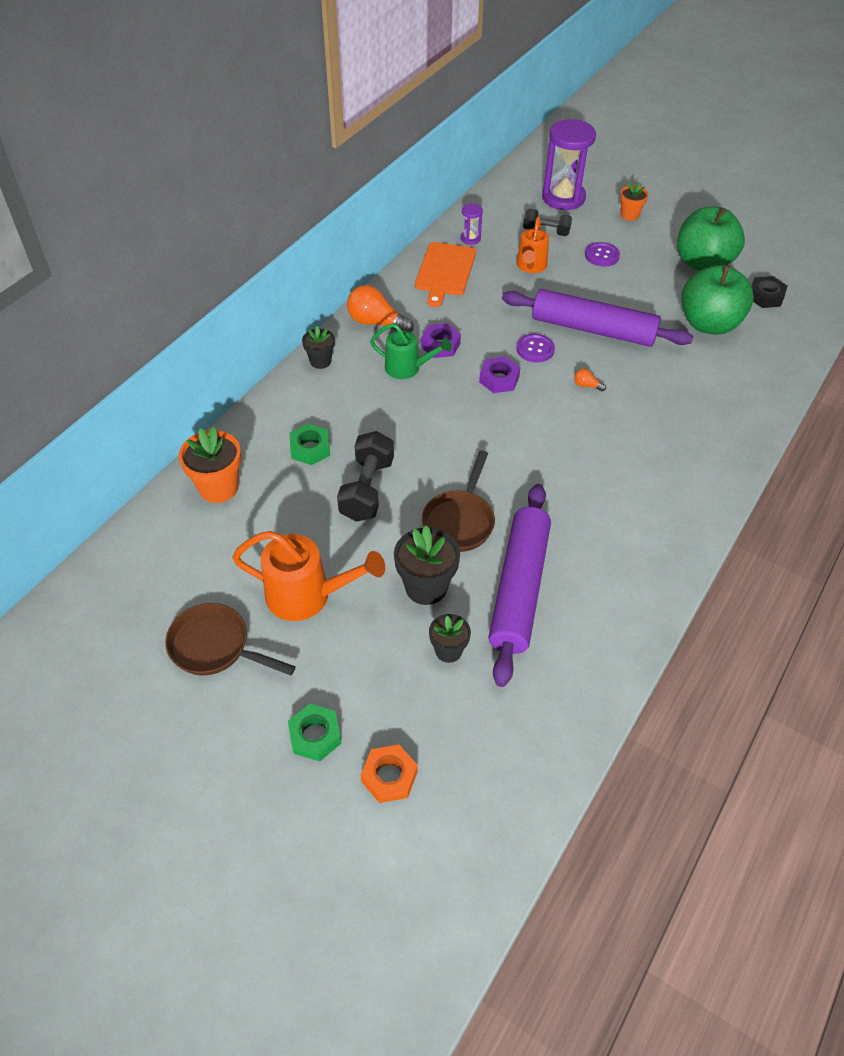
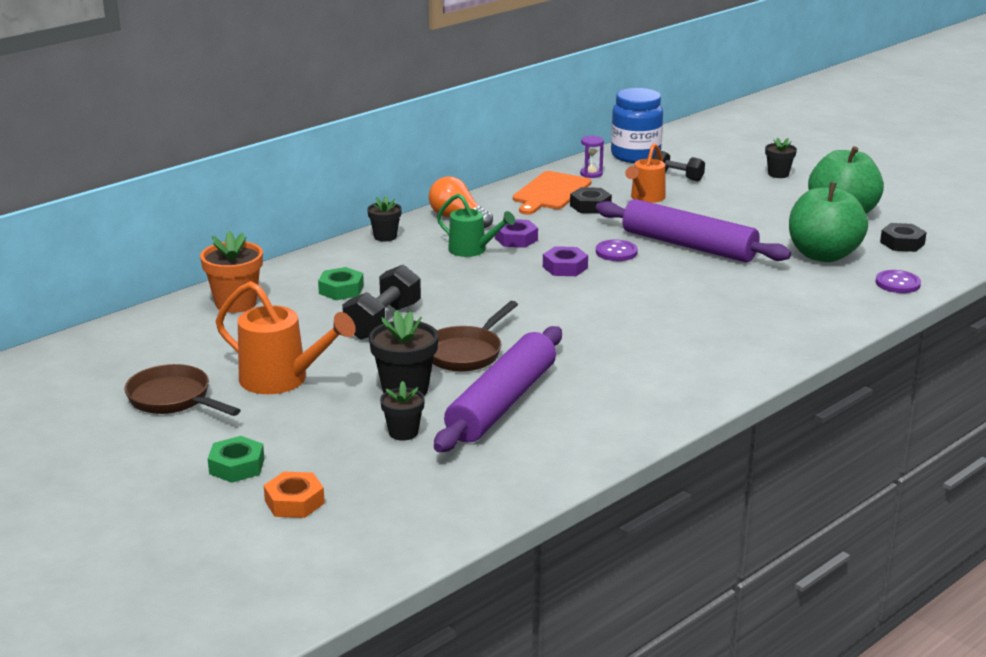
camera: 15 degrees right, 25 degrees down
purple hourglass [542,119,596,210] -> none
orange light bulb [574,369,606,391] -> none
purple button [585,242,620,267] -> purple button moved to [876,270,921,293]
orange flower pot [620,183,649,221] -> black flower pot [765,138,797,178]
none -> black nut [570,187,612,214]
none -> blue jar [611,88,663,163]

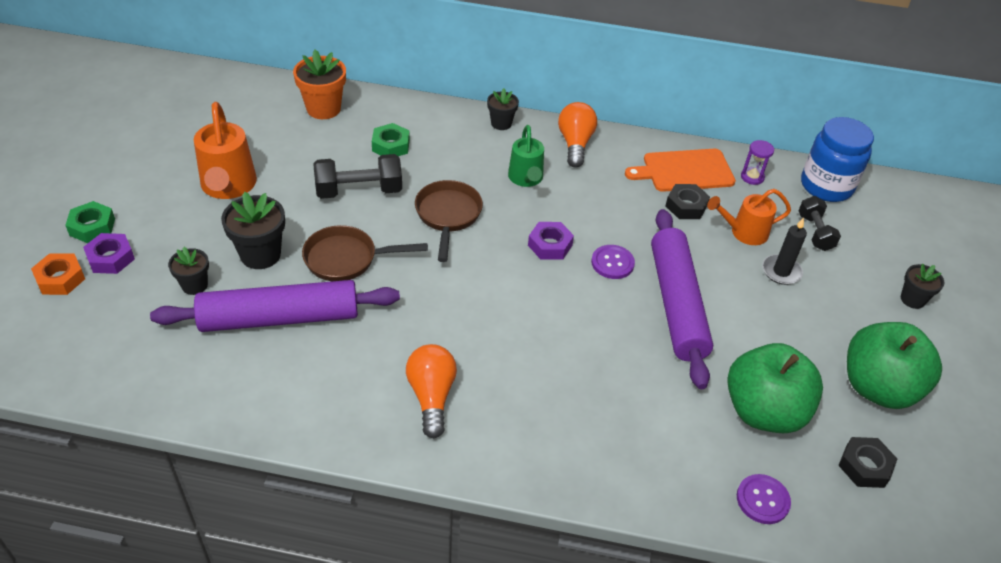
camera: 50 degrees right, 20 degrees up
brown pan [124,364,241,416] -> brown pan moved to [415,180,483,262]
purple nut [495,219,538,248] -> purple nut moved to [83,233,135,274]
none -> orange light bulb [406,344,457,438]
none -> black candle [762,218,807,285]

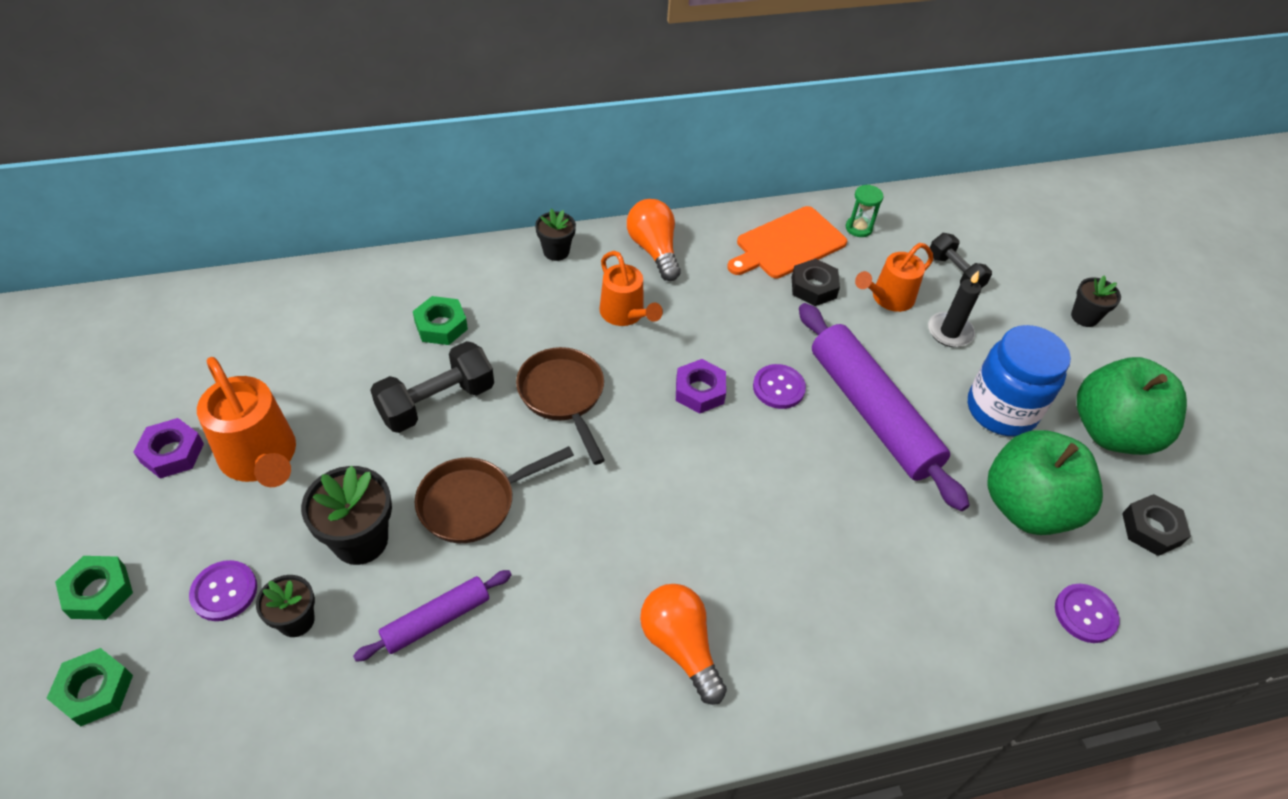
camera: 25 degrees left, 5 degrees up
orange nut [31,253,85,295] -> green nut [47,648,133,726]
purple nut [83,233,135,274] -> purple nut moved to [133,418,204,479]
purple rolling pin [150,280,400,332] -> purple rolling pin [353,570,512,662], size x0.52
orange flower pot [293,50,346,119] -> none
green watering can [508,125,544,187] -> orange watering can [599,251,663,326]
purple hourglass [741,140,774,185] -> green hourglass [846,185,884,237]
blue jar [801,117,874,202] -> blue jar moved to [968,325,1071,436]
none -> purple button [189,560,257,621]

